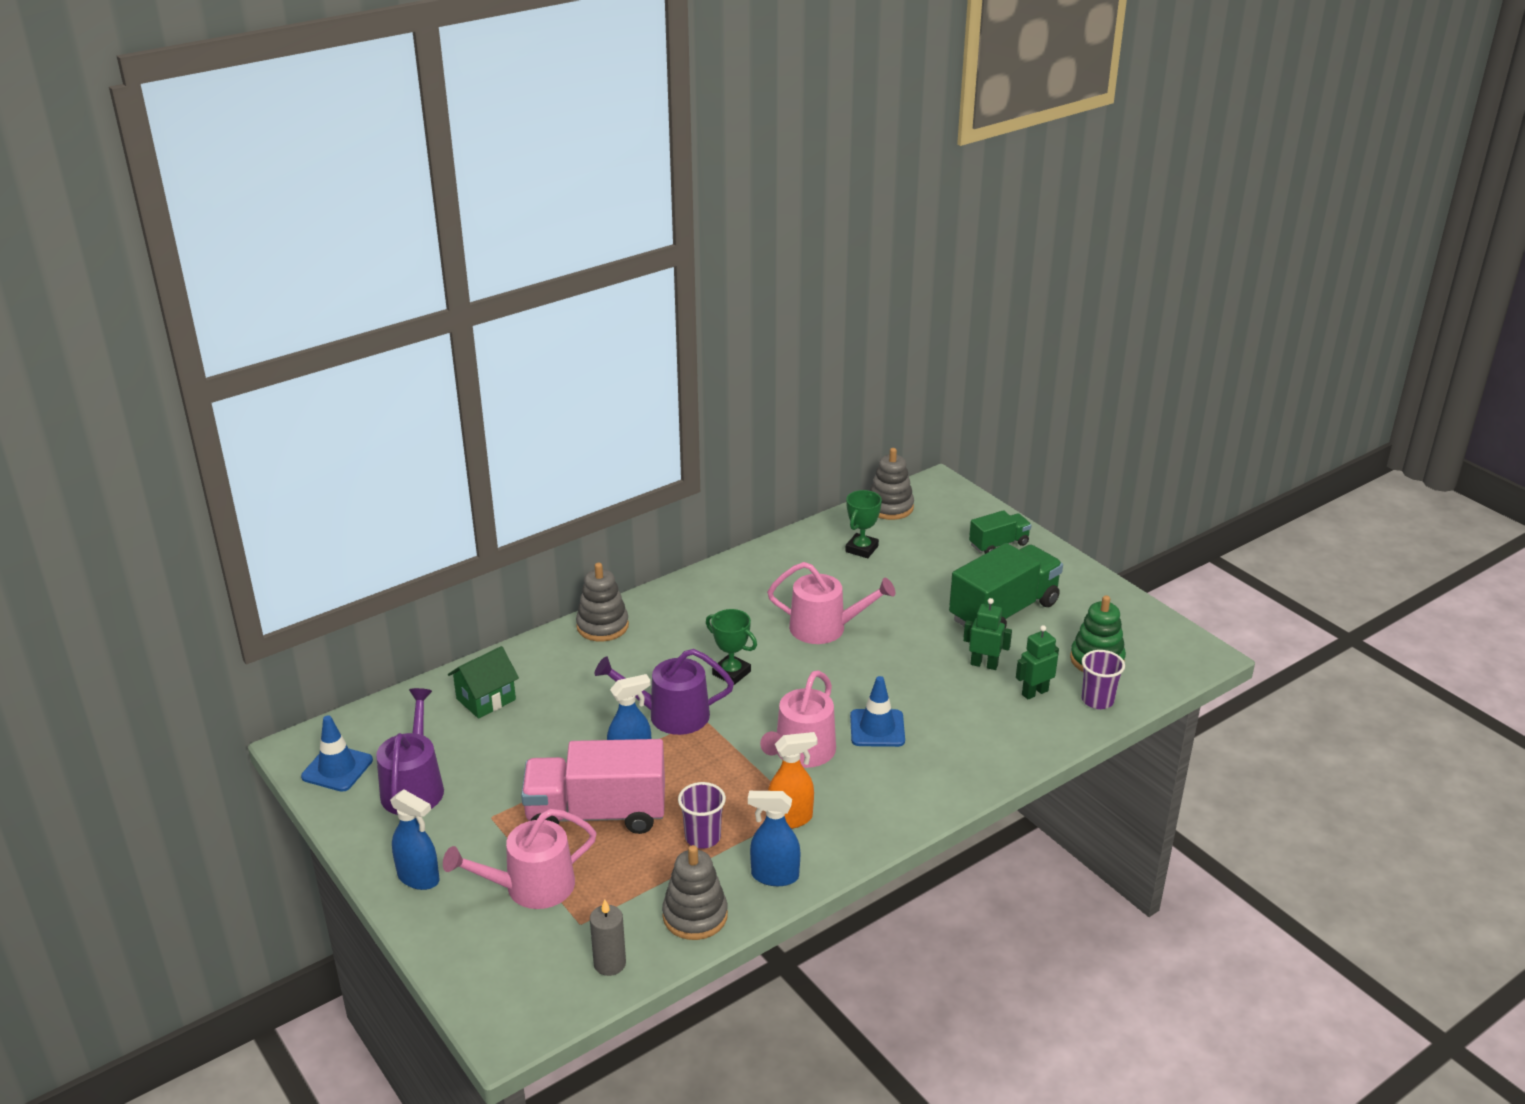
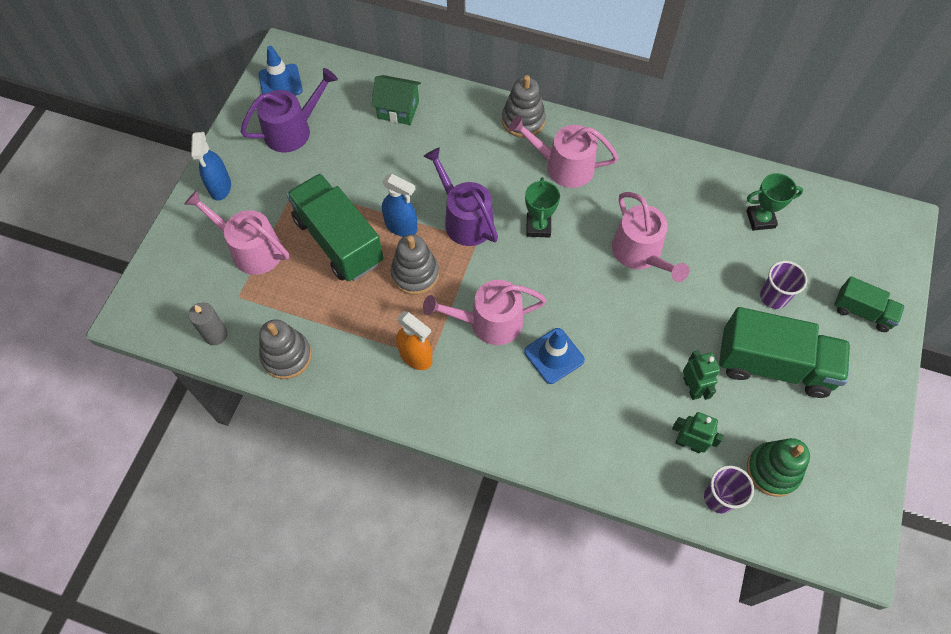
camera: 55 degrees right, 30 degrees up
pink truck [521,739,665,834] -> green truck [286,174,384,281]
purple cup [678,782,726,849] -> purple cup moved to [760,261,808,309]
blue spray bottle [748,791,800,886] -> none
grey stacking toy [870,448,914,520] -> grey stacking toy moved to [391,234,439,295]
none -> pink watering can [509,116,619,188]

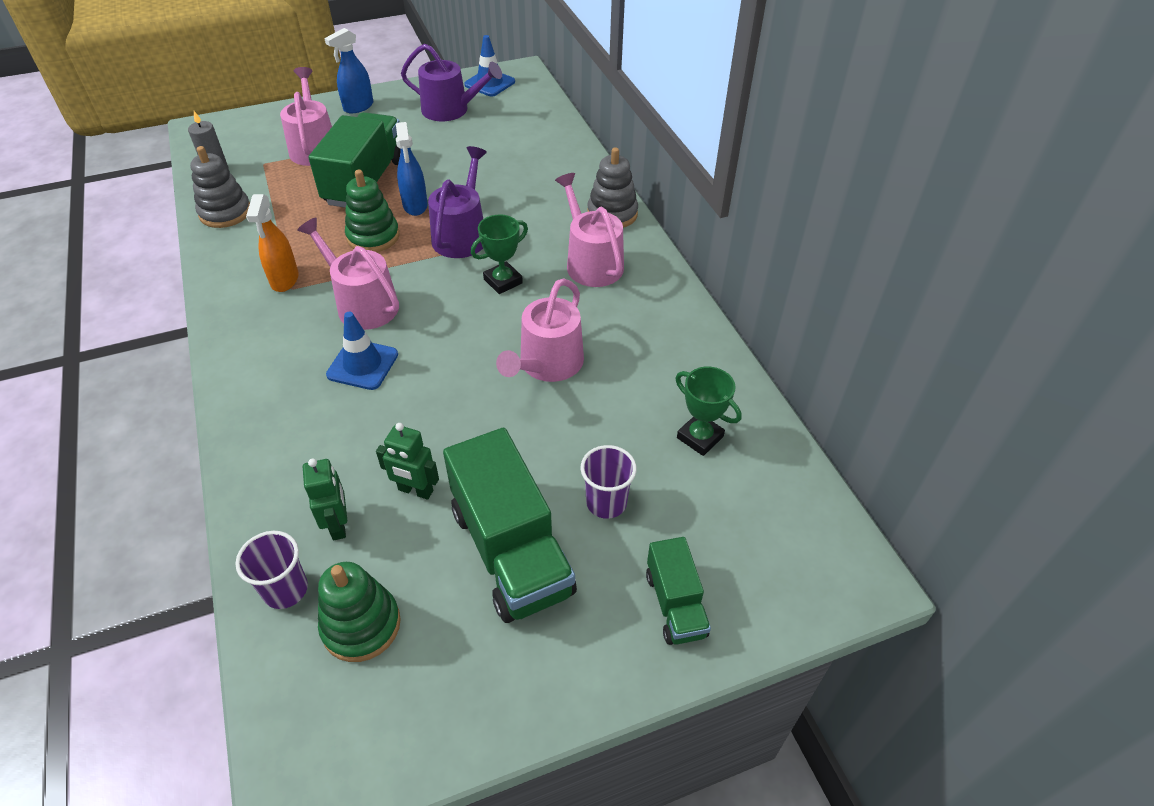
camera: 50 degrees right, 15 degrees down
green house [371,75,421,125] -> none
grey stacking toy [391,234,439,295] -> green stacking toy [345,170,399,252]
green robot [683,350,720,400] -> green robot turned 75 degrees clockwise [376,423,439,500]

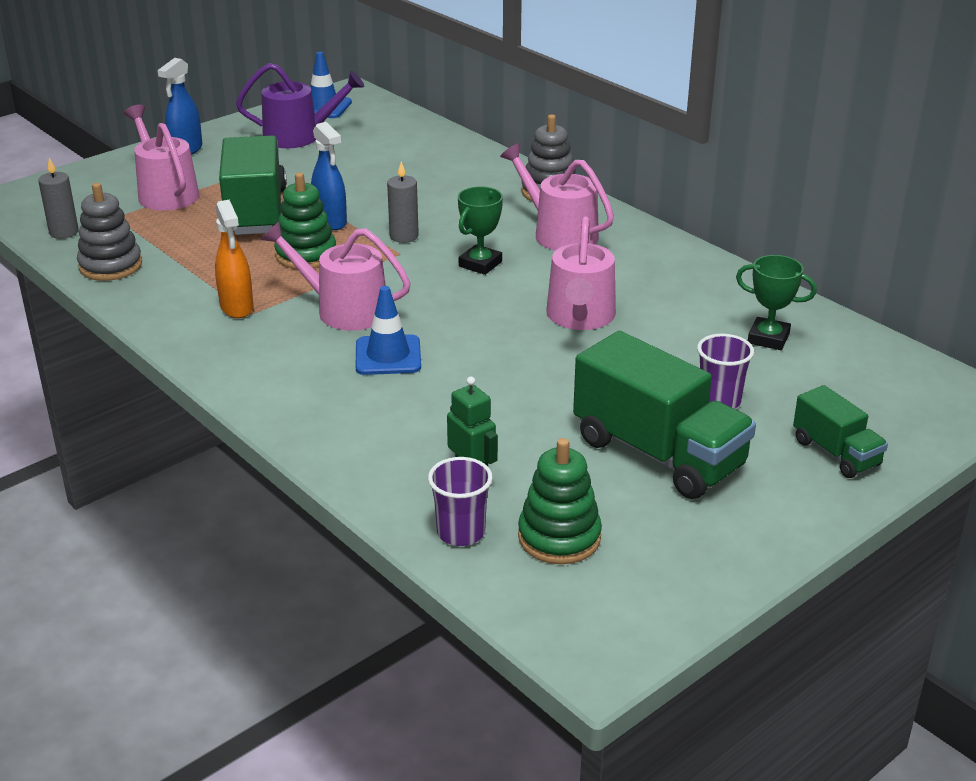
camera: 20 degrees left, 15 degrees down
green robot [376,423,439,500] -> none
purple watering can [428,146,487,258] -> grey candle [387,161,419,243]

